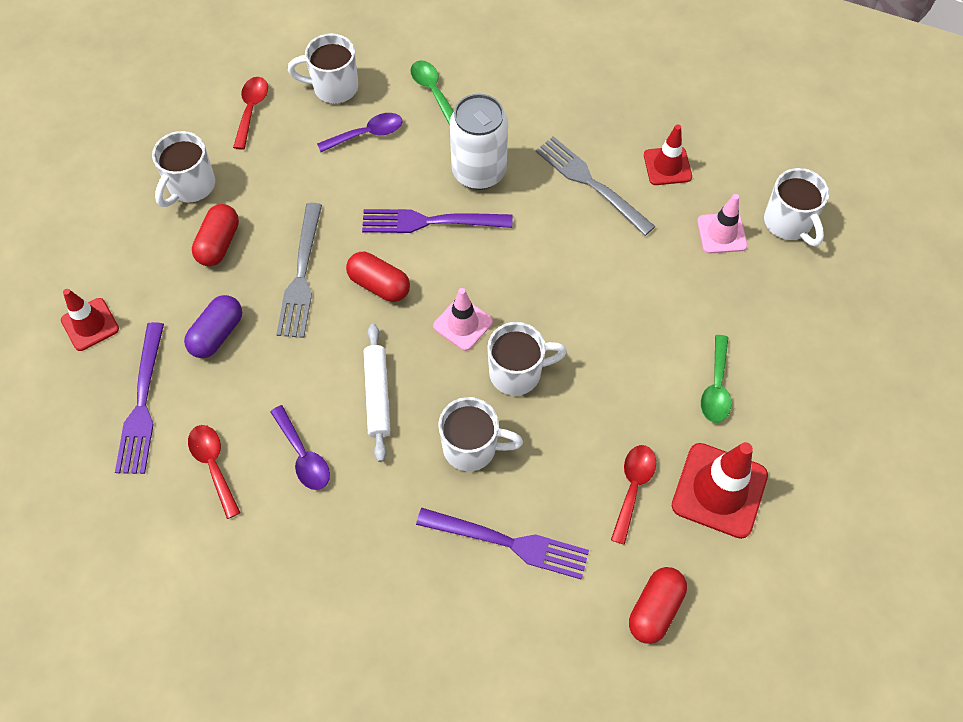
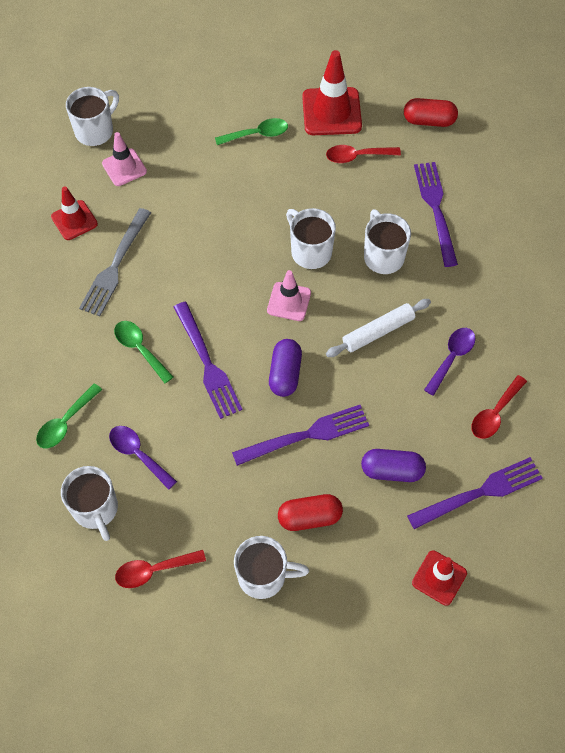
camera: 115 degrees left, 0 degrees up
grey fork [276,203,322,338] -> purple fork [232,405,369,466]
red capsule [346,252,410,302] -> purple capsule [269,339,302,397]
white can [450,94,508,190] -> green spoon [114,321,173,383]

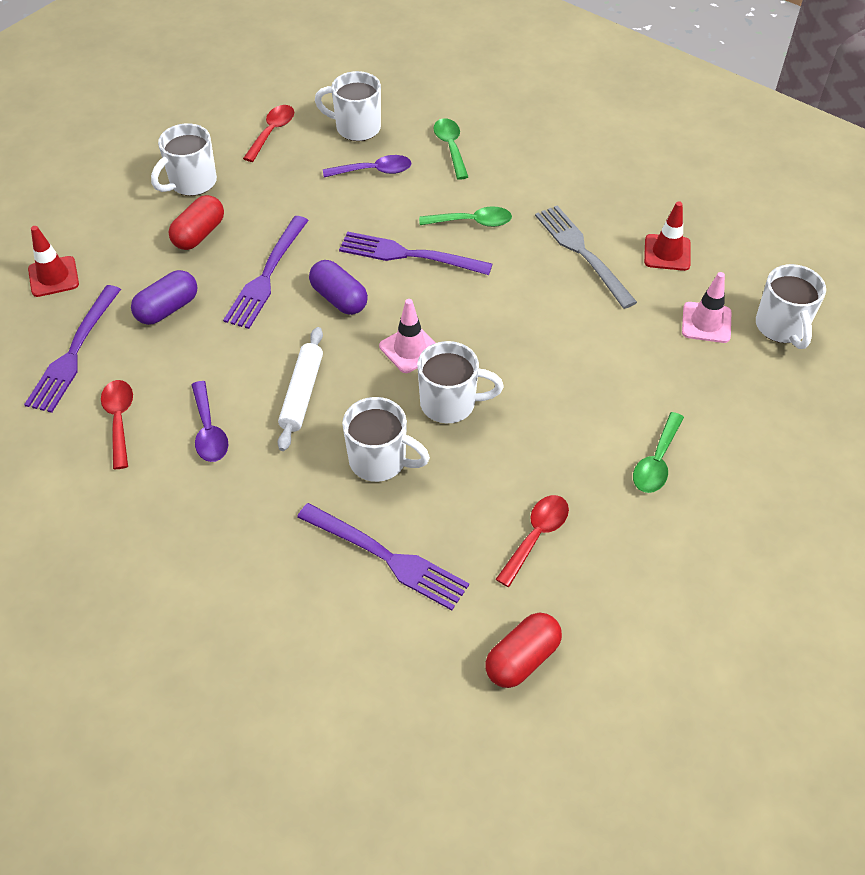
camera: 130 degrees right, 10 degrees down
red traffic cone [302,50,362,135] -> none

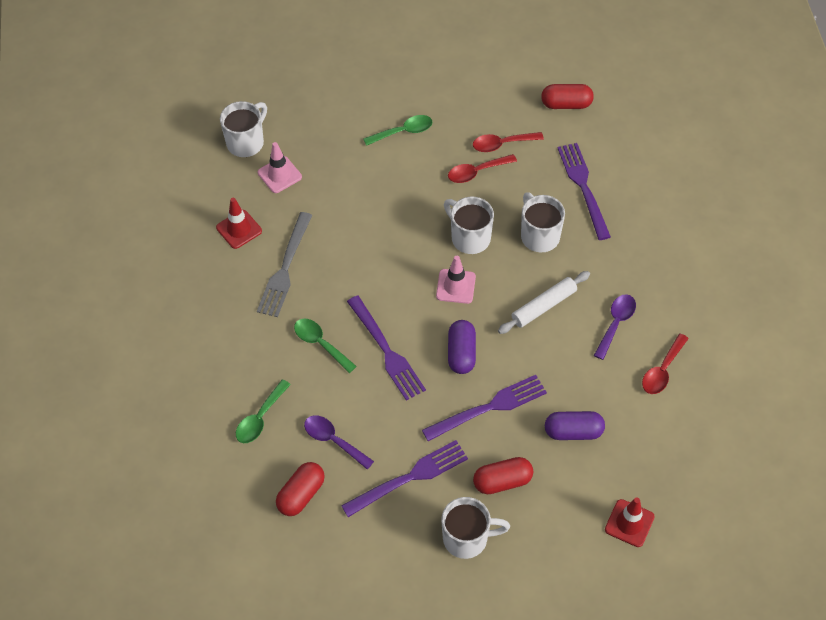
camera: 135 degrees left, 5 degrees up
purple fork [24,285,121,413] -> purple fork moved to [341,440,468,517]
red spoon [243,105,294,162] -> red spoon moved to [448,154,517,183]
white mug [315,71,381,141] -> red capsule [276,462,325,516]

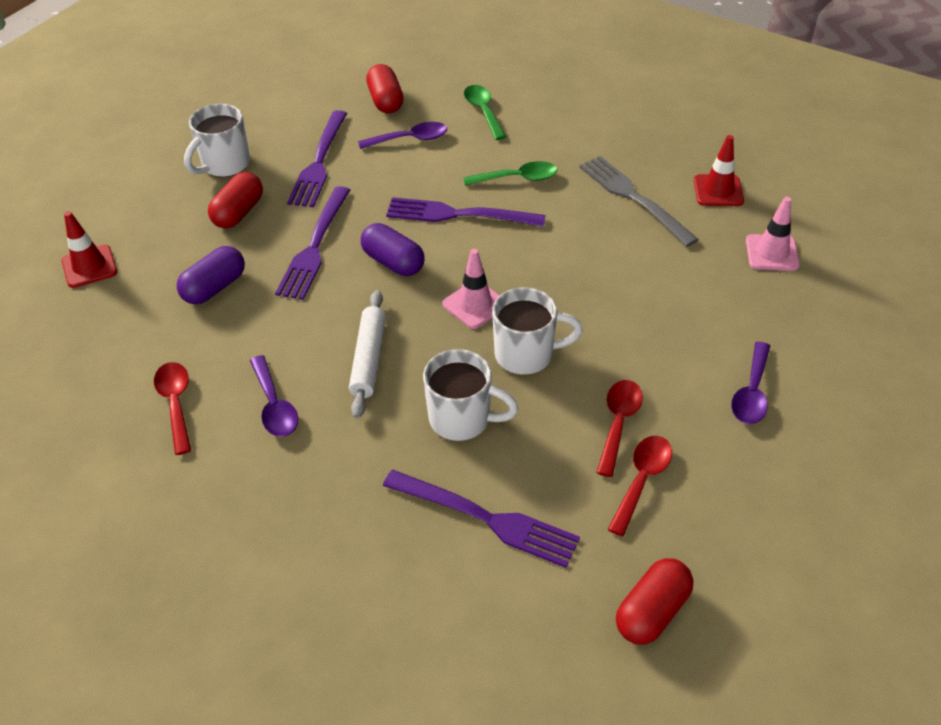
camera: 130 degrees right, 10 degrees down
white mug [220,101,267,157] -> none
green spoon [363,115,433,146] -> purple spoon [731,342,770,424]

